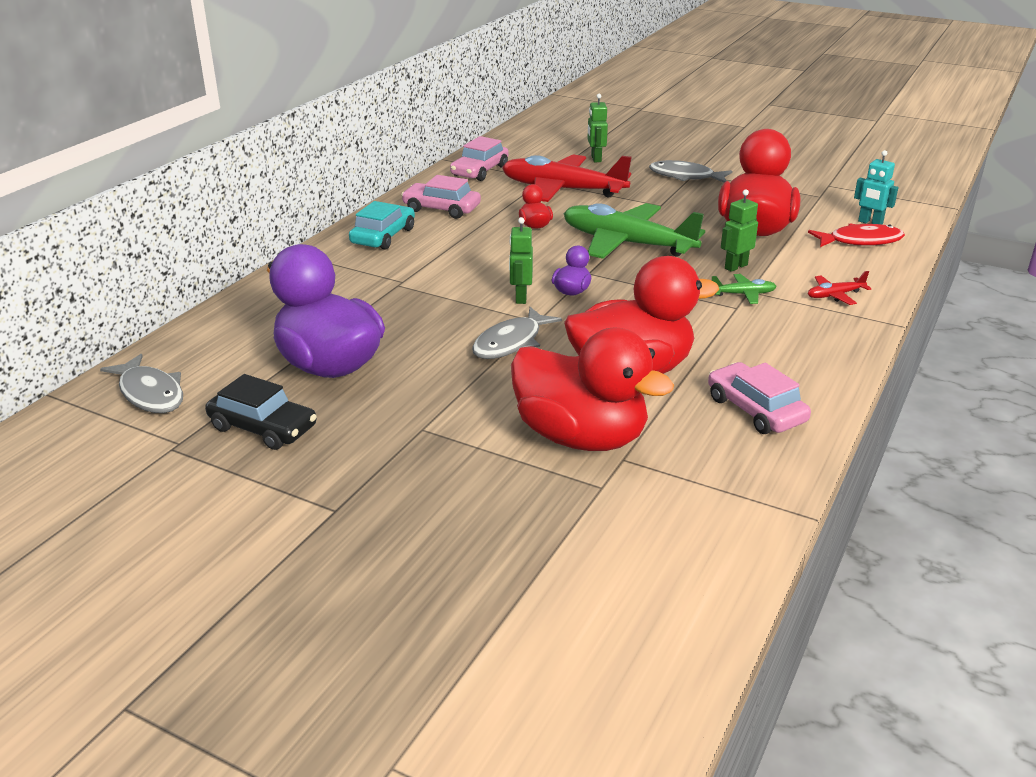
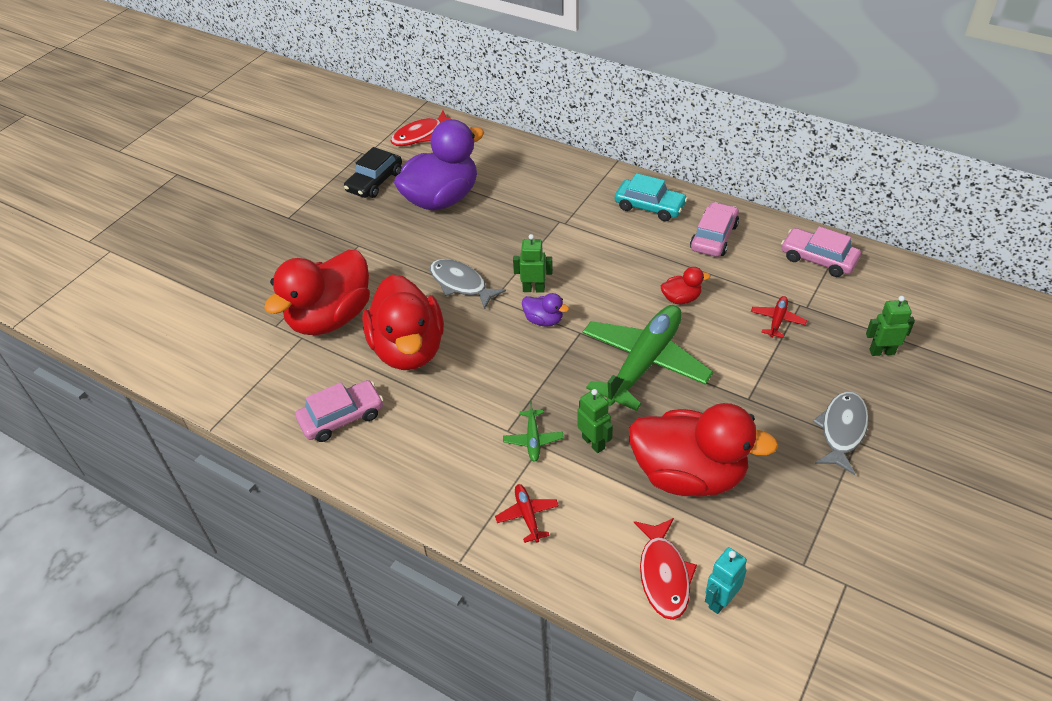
camera: 95 degrees right, 15 degrees up
grey fish [100,354,183,413] -> red fish [390,111,450,146]
red plane [502,154,632,202] -> red plane [751,296,807,338], size x0.41

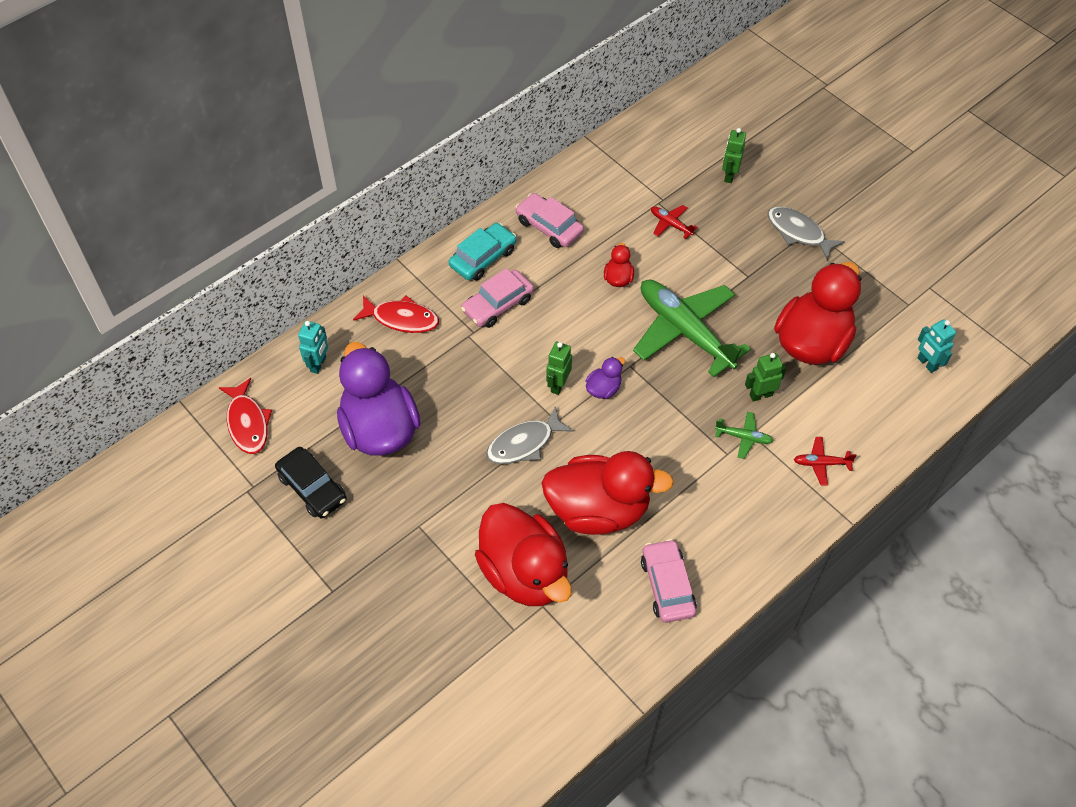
camera: 75 degrees left, 10 degrees up
red fish [634,518,697,620] -> red fish moved to [353,295,439,333]
pink car [781,226,861,277] -> pink car moved to [461,268,534,328]
none -> turquoise robot [298,321,328,374]

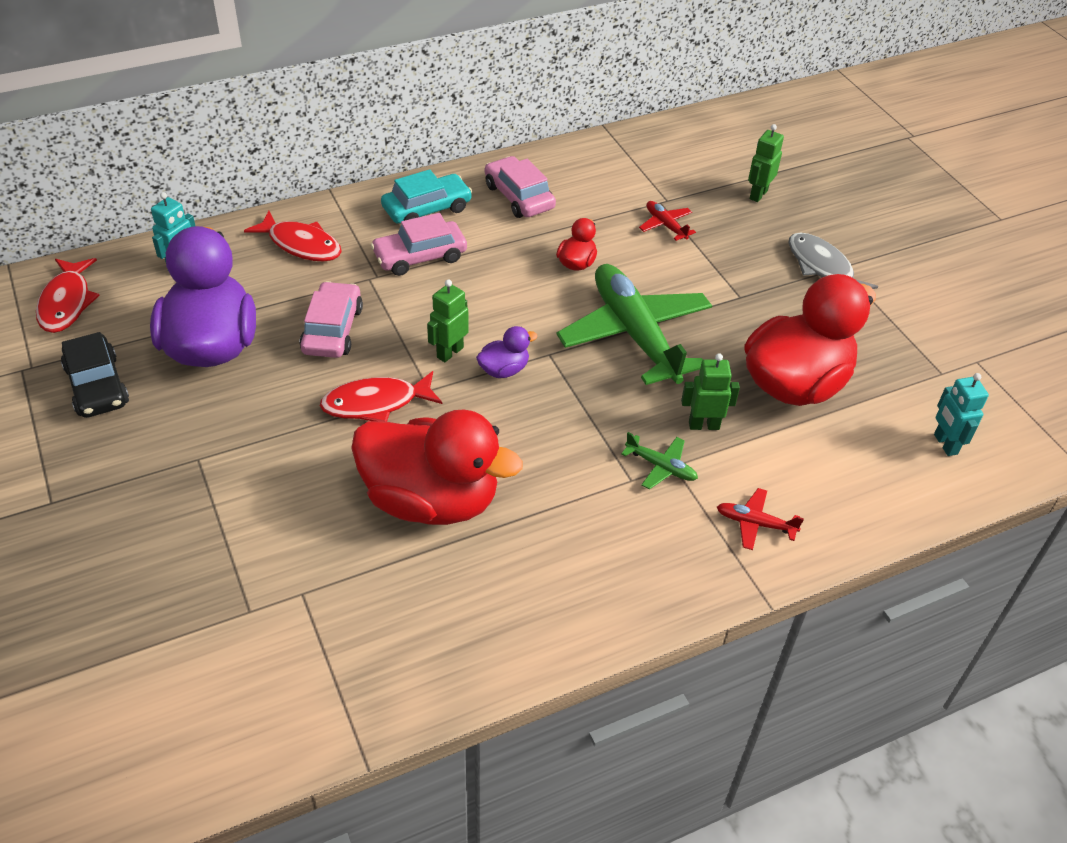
camera: 15 degrees right, 10 degrees down
red duck [475,503,572,606] -> none
grey fish [486,406,574,464] -> red fish [320,371,442,422]
pink car [641,539,697,623] -> pink car moved to [299,281,363,358]

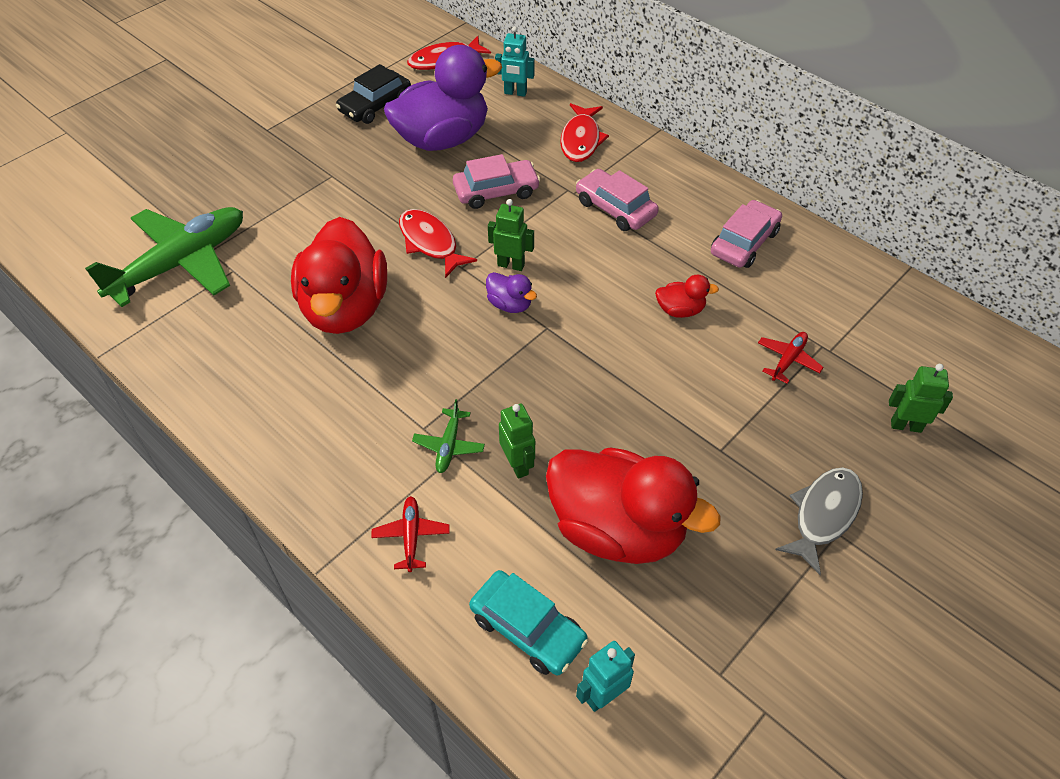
camera: 70 degrees right, 5 degrees up
turquoise car [381,169,472,223] -> turquoise car moved to [469,570,588,675]
green plane [557,264,712,385] -> green plane moved to [85,207,243,307]

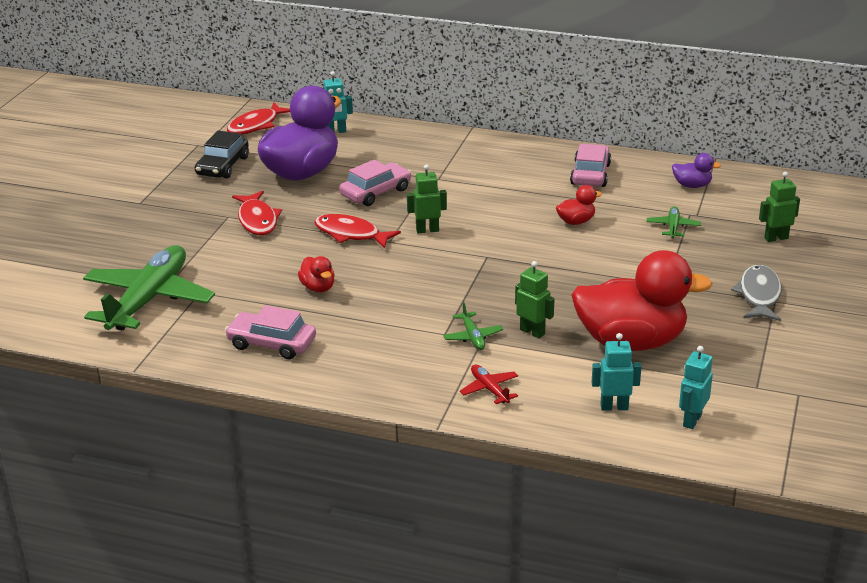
camera: 25 degrees left, 20 degrees down
red duck [291,217,387,334] -> red duck [298,256,335,292], size x0.42
turquoise car [469,570,588,675] -> turquoise robot [592,333,641,411]
purple duck [486,272,537,313] -> purple duck moved to [672,153,721,188]
red fish [560,103,609,162] -> red fish moved to [232,191,282,235]
pink car [576,169,659,231] -> pink car moved to [225,305,316,359]
red plane [758,332,824,384] -> green plane [647,206,701,238]

